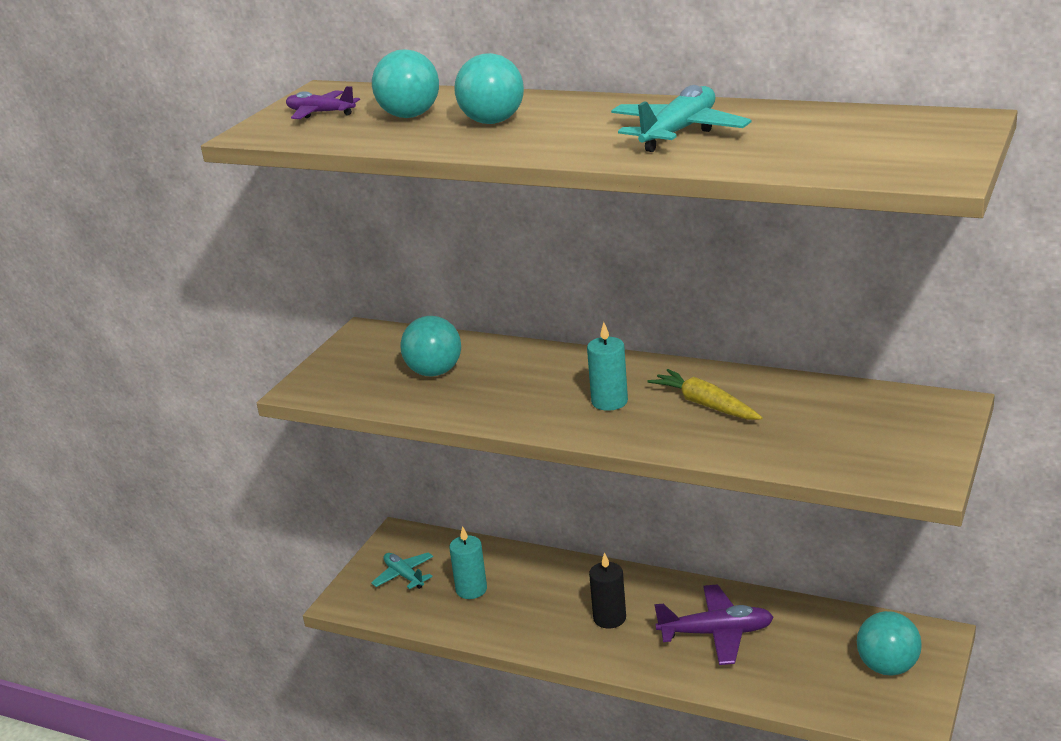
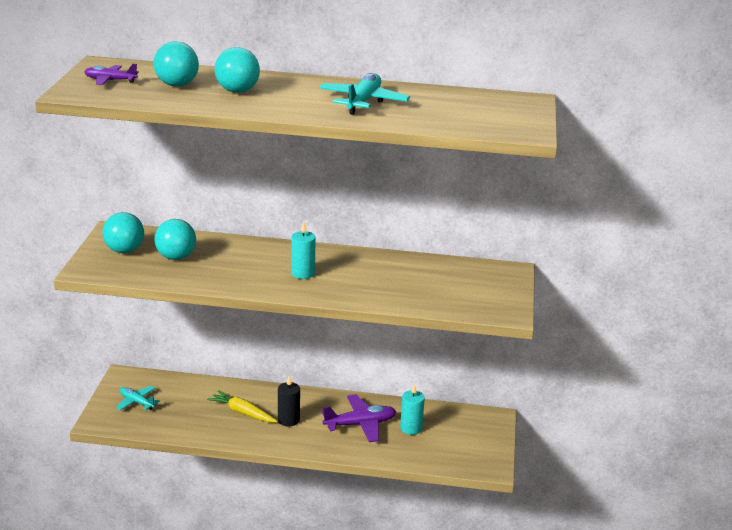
camera: 20 degrees left, 0 degrees up
turquoise candle [449,526,487,599] -> turquoise candle moved to [400,384,425,435]
yellow carrot [648,369,763,420] -> yellow carrot moved to [207,390,278,423]
turquoise ball [857,611,922,676] -> turquoise ball moved to [102,212,144,253]

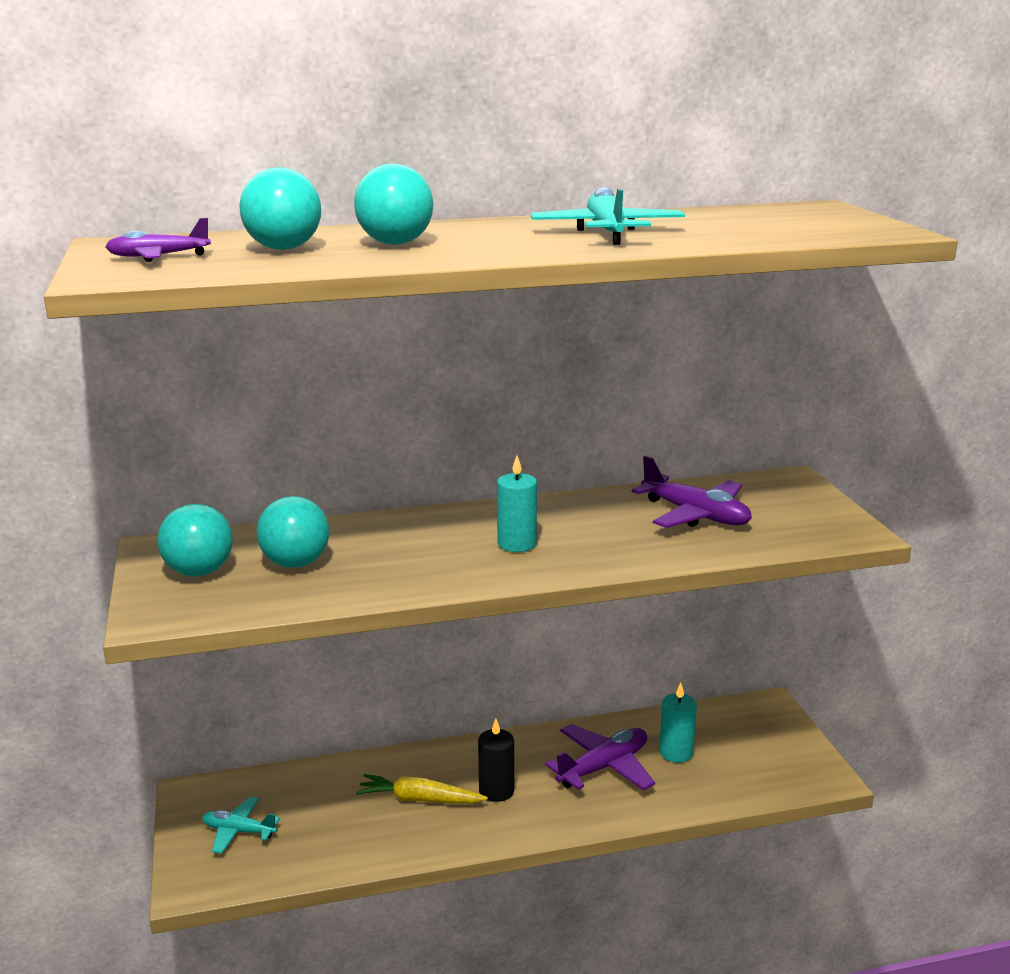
camera: 20 degrees left, 5 degrees down
none -> purple plane [632,456,752,528]

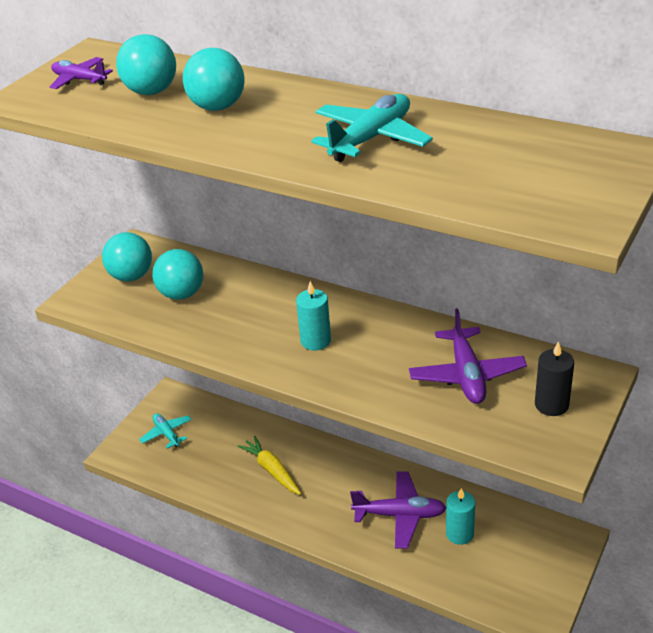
camera: 45 degrees right, 15 degrees up
black candle [478,719,514,802] -> black candle moved to [535,341,574,416]

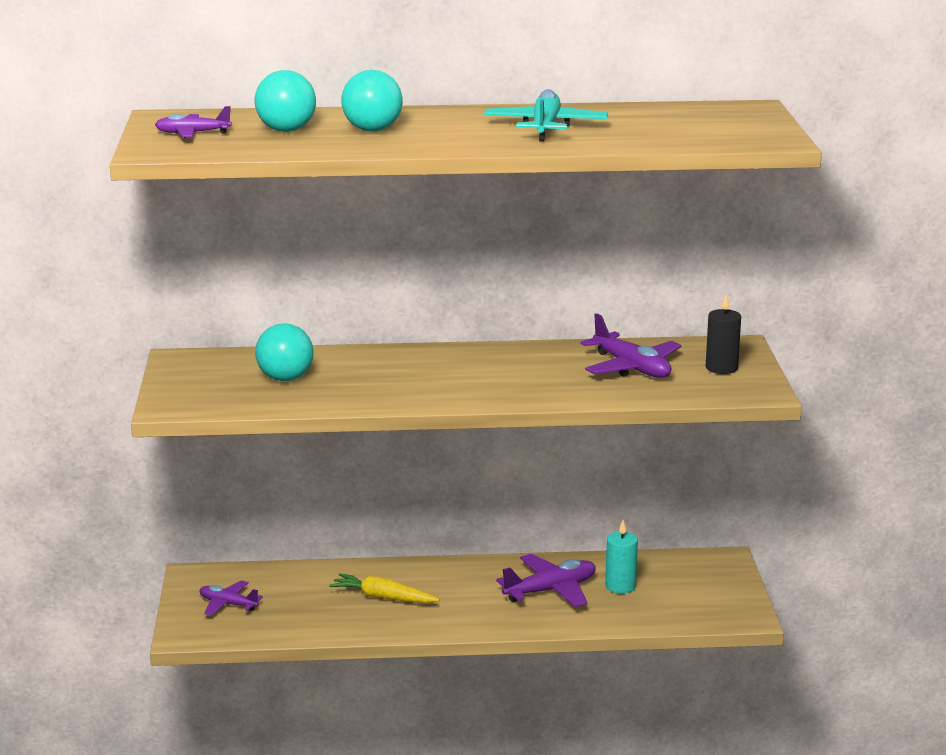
camera: 35 degrees left, 15 degrees down
turquoise ball [102,232,152,282] -> none
turquoise plane [139,413,192,449] -> purple plane [200,580,263,616]
turquoise candle [296,281,331,351] -> none

